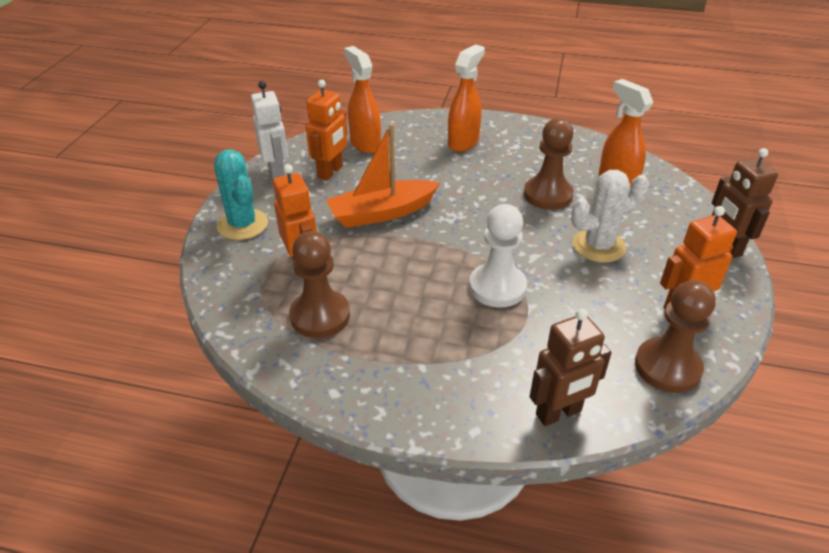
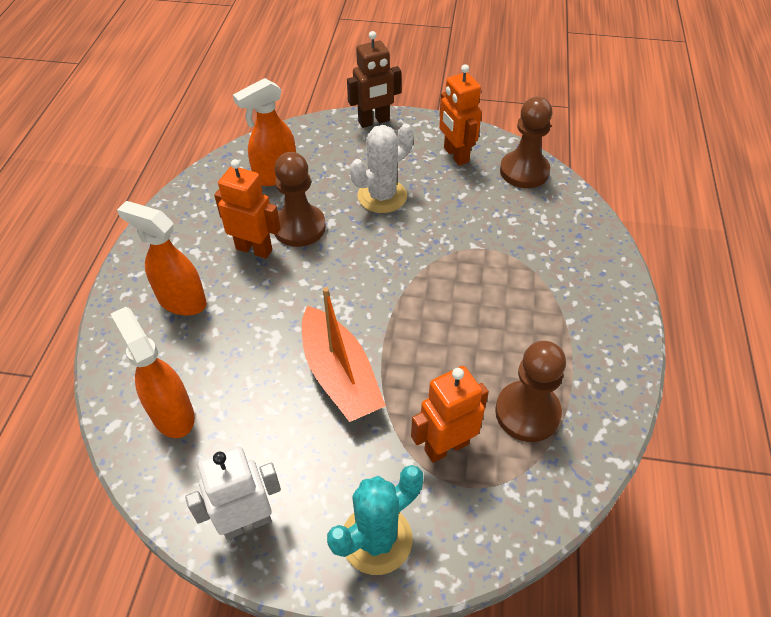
camera: 95 degrees left, 10 degrees up
orange robot [306,80,347,181] -> orange robot moved to [214,159,281,259]
orange spray bottle [344,46,381,153] -> orange spray bottle turned 90 degrees clockwise [111,307,195,438]
white pawn [469,204,527,307] -> none
brown robot [530,309,612,426] -> none
white cactus [571,170,649,263] -> white cactus turned 75 degrees clockwise [350,124,414,213]

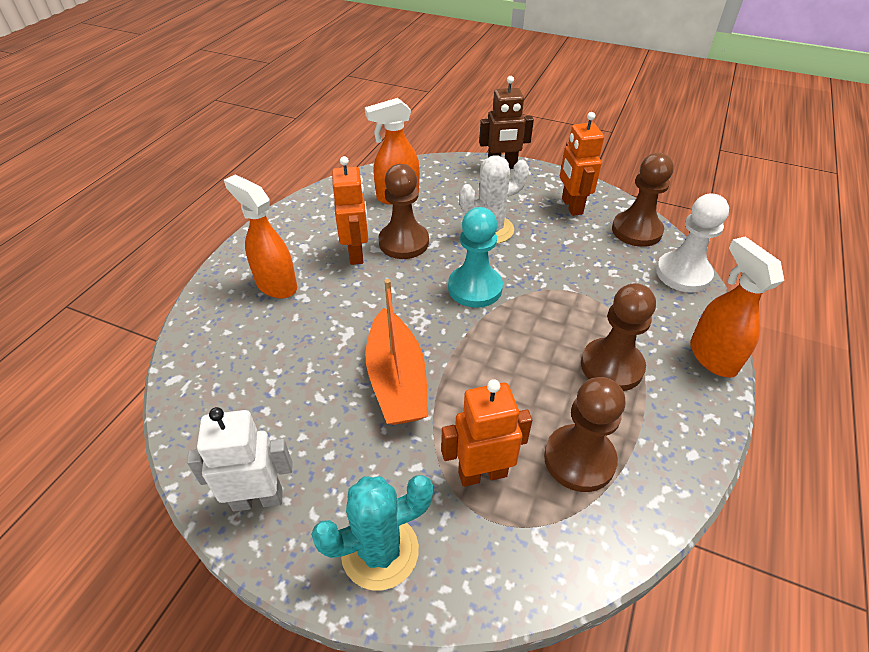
camera: 15 degrees right, 5 degrees down
orange spray bottle [111,307,195,438] -> orange spray bottle moved to [690,237,784,378]
orange robot [214,159,281,259] -> orange robot turned 45 degrees clockwise [332,156,368,265]
none -> turquoise pawn [448,207,503,308]
none -> brown pawn [581,283,656,391]
none -> white pawn [656,194,729,292]

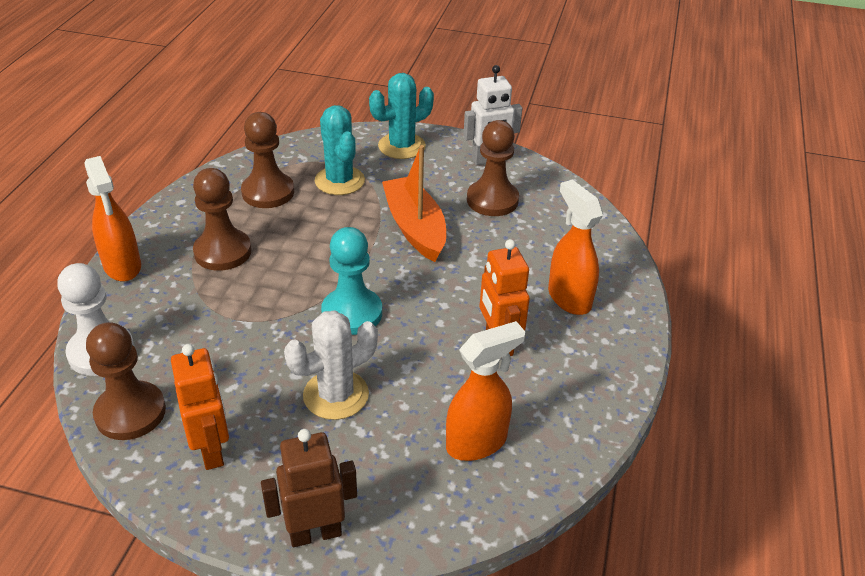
camera: 170 degrees right, 5 degrees down
orange spray bottle [224,175,297,299] -> orange spray bottle turned 150 degrees counterclockwise [548,179,603,315]
brown pawn [379,164,429,259] -> brown pawn moved to [467,120,519,216]
orange robot [441,379,532,487] -> turquoise cactus [315,105,365,195]

